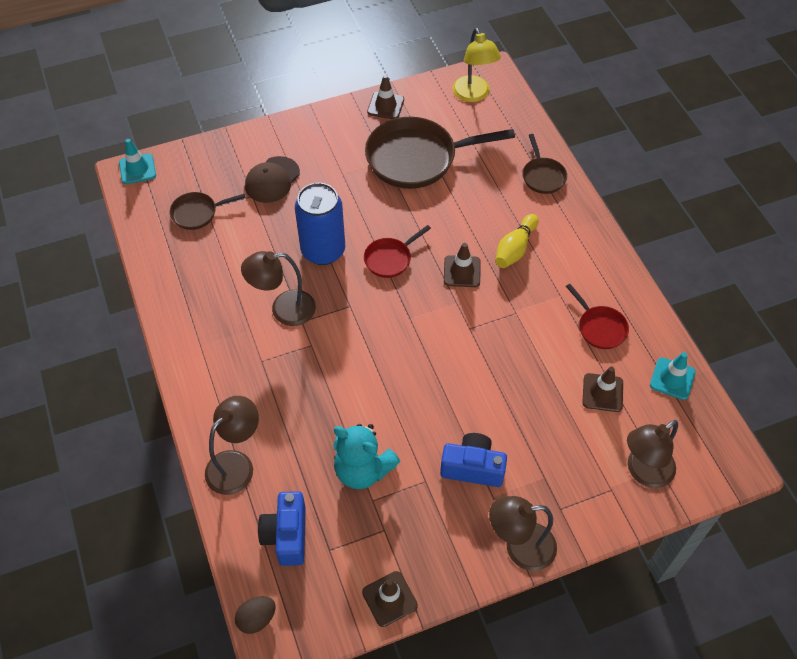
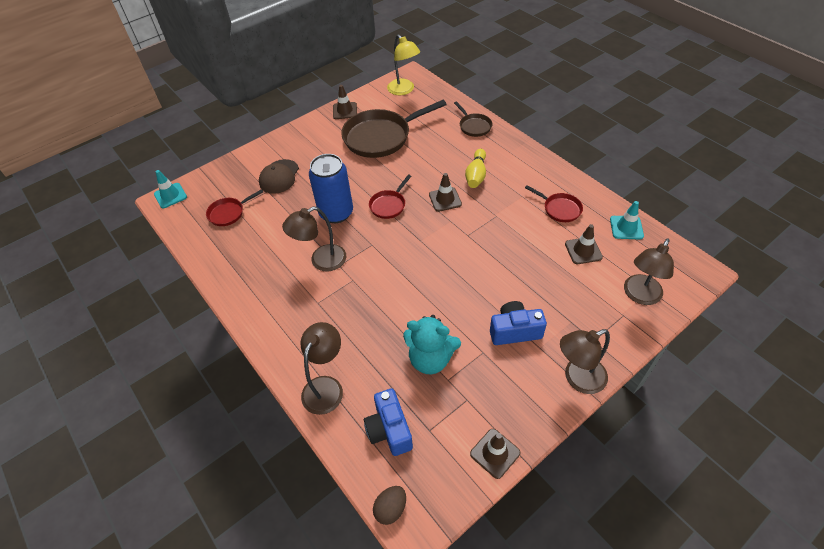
camera: 15 degrees left, 5 degrees down
brown pan [170,192,245,230] -> red pan [206,189,263,226]

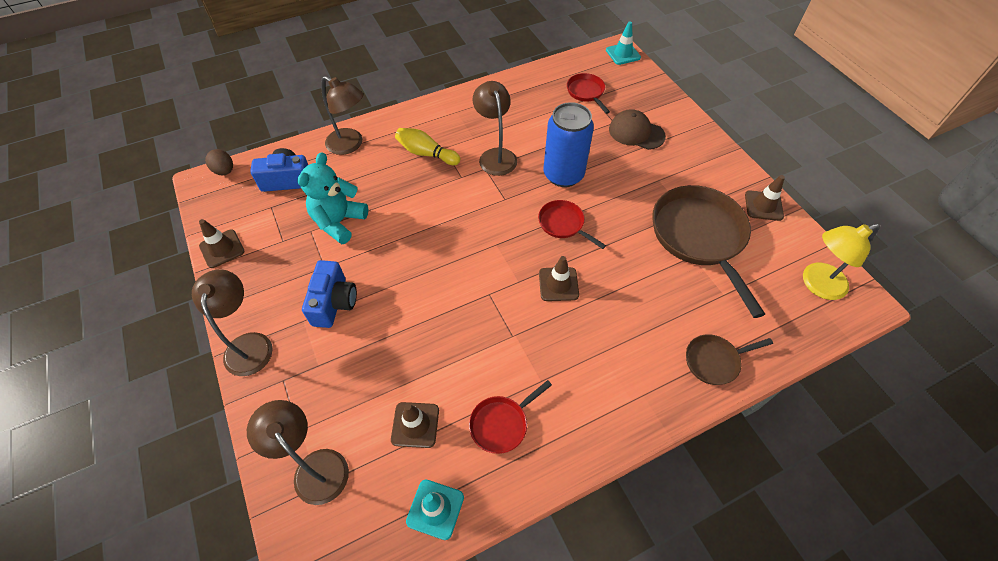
camera: 100 degrees right, 5 degrees up
yellow bowling pin [465,149,486,188] -> yellow bowling pin moved to [395,128,461,165]

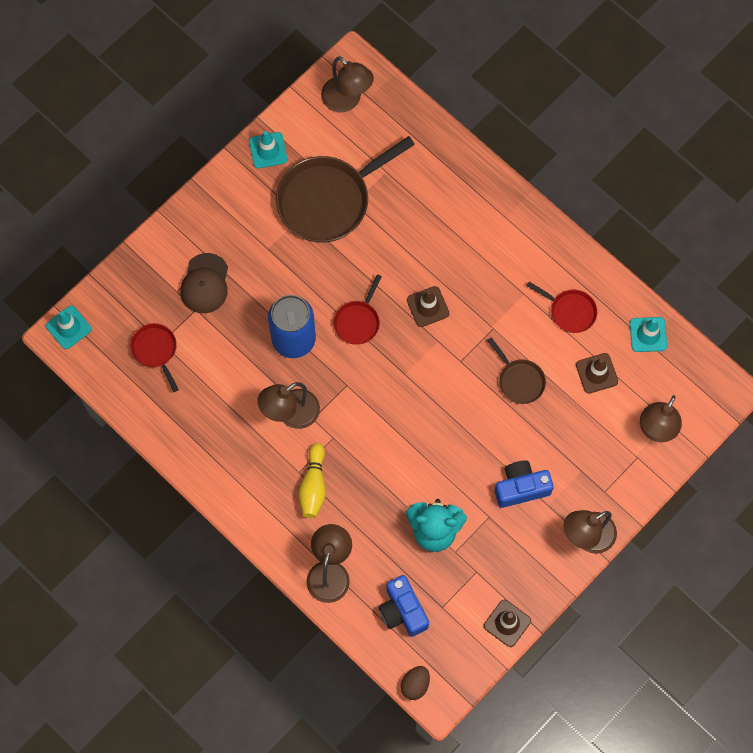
camera: 110 degrees left, 15 degrees up
red pan [567,73,610,114] -> red pan turned 105 degrees clockwise [130,323,179,392]
brown pan [686,334,773,385] -> brown pan moved to [487,337,546,404]
brown traffic cone [745,175,785,221] -> turquoise traffic cone [249,131,287,168]
yellow lamp [803,224,880,300] -> brown lamp [321,56,374,113]

